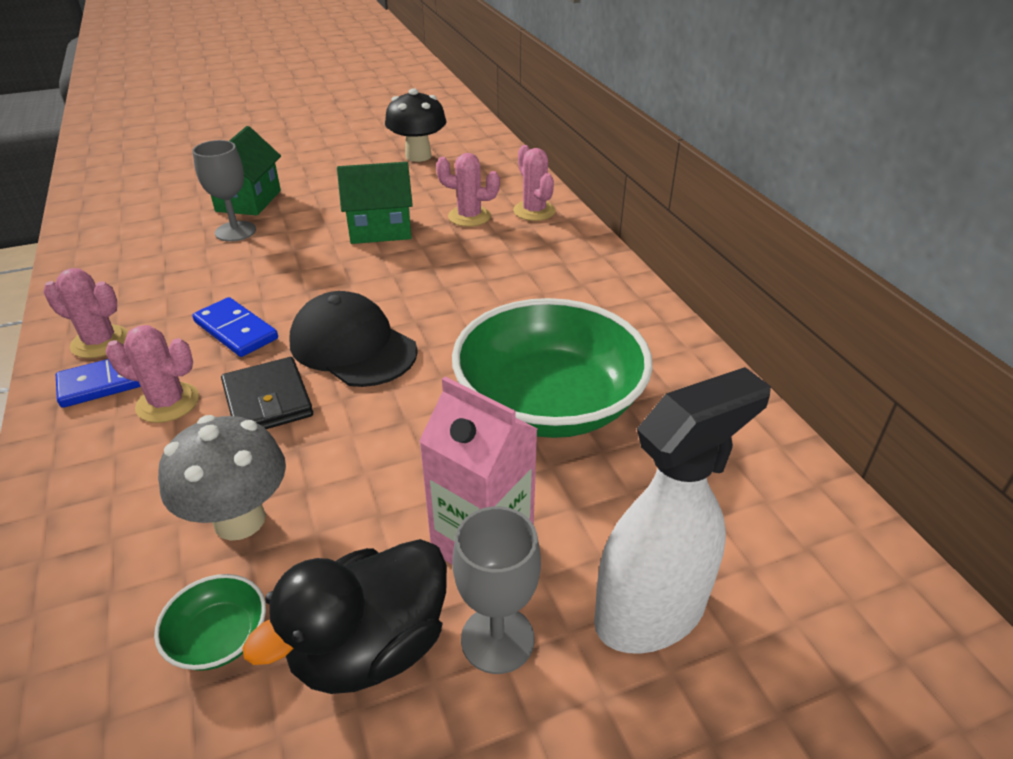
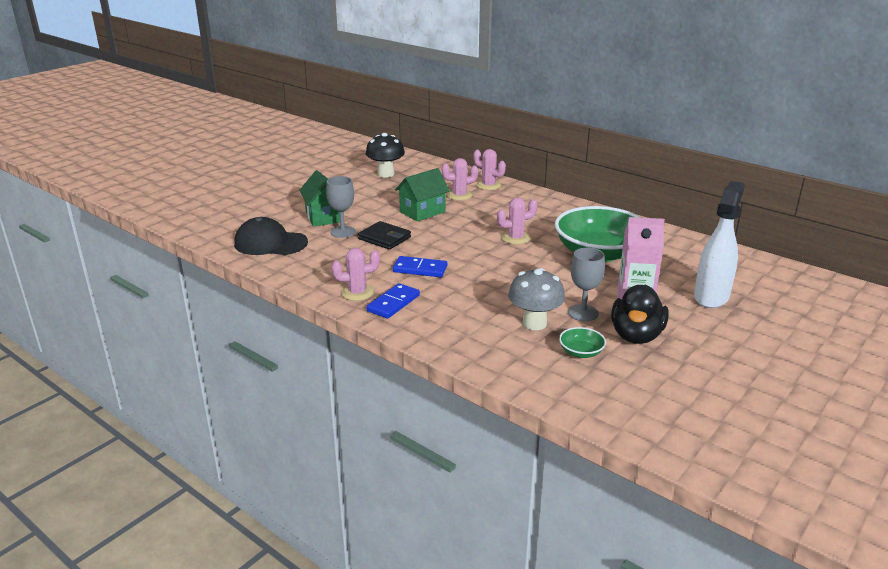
camera: 30 degrees left, 10 degrees down
pink cactus [106,325,199,423] -> pink cactus moved to [497,197,537,244]
black wallet [221,357,313,429] -> black wallet moved to [358,221,411,250]
black cap [289,291,418,387] -> black cap moved to [234,217,308,255]
grey goblet [452,506,541,674] -> grey goblet moved to [568,248,605,321]

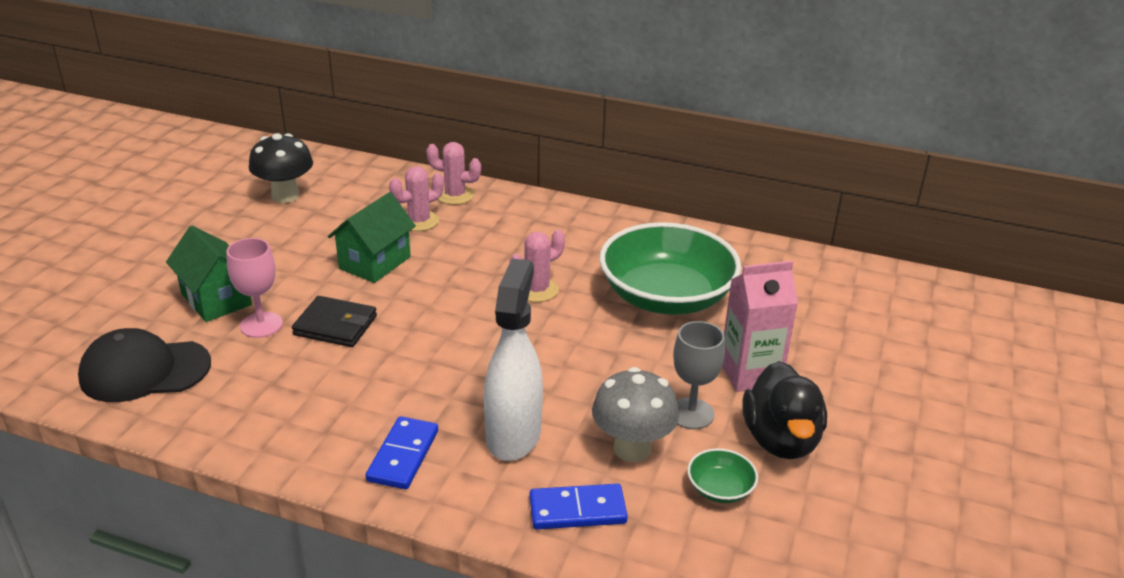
camera: 20 degrees left, 5 degrees up
grey goblet [326,176,356,238] -> pink goblet [226,238,283,338]
pink cactus [332,248,380,301] -> none
blue domino [393,256,447,277] -> blue domino moved to [530,484,628,529]
white spray bottle [694,181,745,308] -> white spray bottle moved to [484,259,543,461]

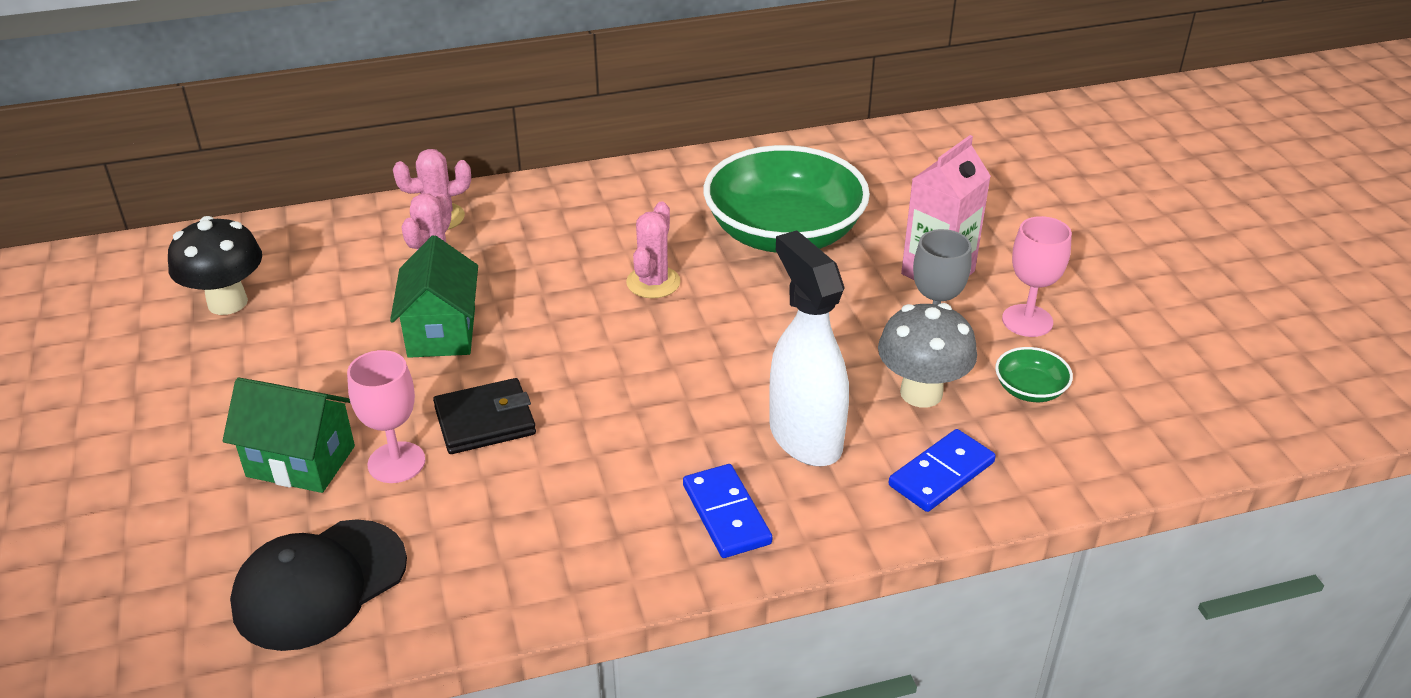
camera: 35 degrees left, 5 degrees up
black duck [742,361,827,459] -> pink goblet [1002,216,1072,337]

